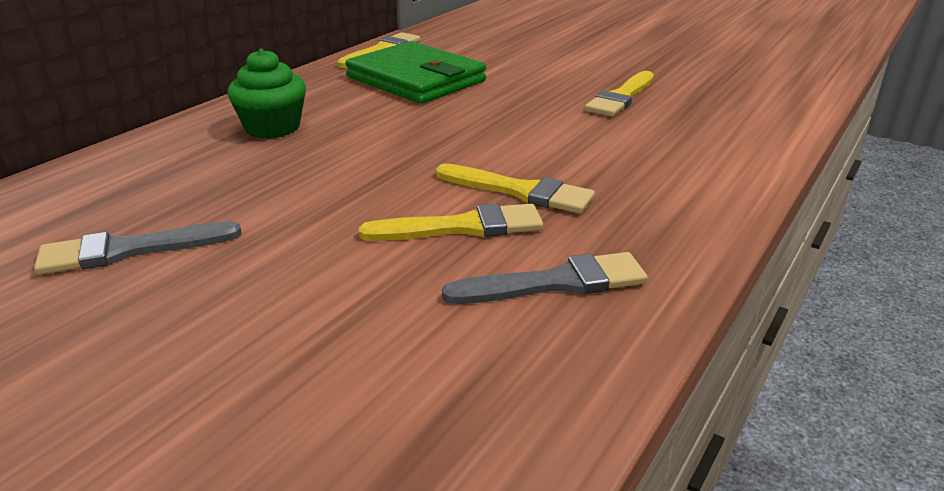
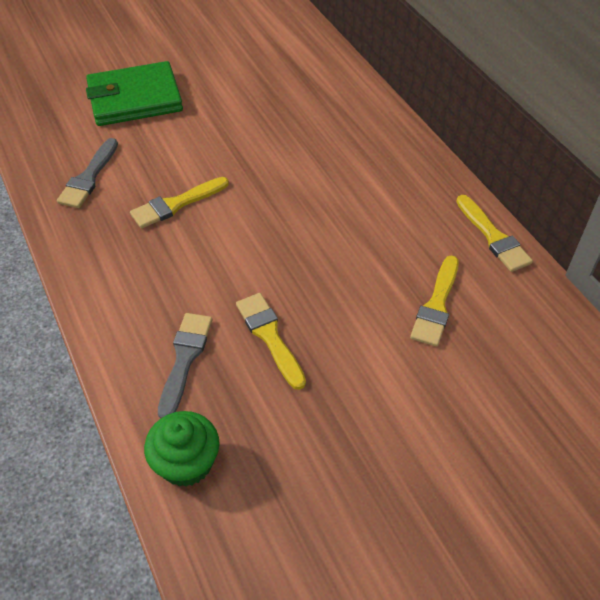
camera: 120 degrees right, 20 degrees up
grey brush [34,221,242,275] -> grey brush moved to [158,313,212,419]
green cupcake [227,48,306,139] -> green cupcake moved to [144,411,220,487]
green wallet [345,41,486,104] -> green wallet moved to [86,61,183,126]
yellow brush [359,204,544,241] -> yellow brush moved to [410,256,459,347]

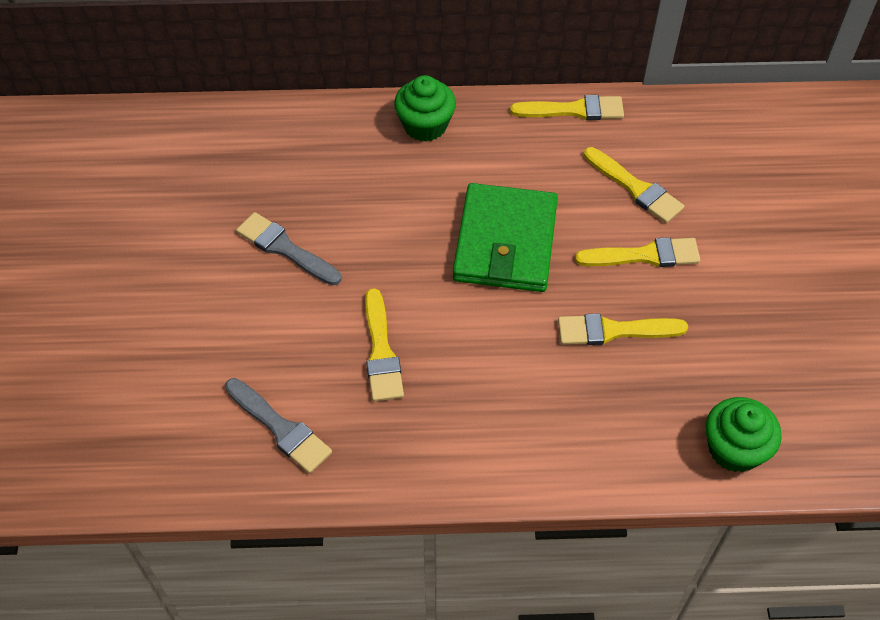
camera: 65 degrees left, 5 degrees up
green wallet [86,61,183,126] -> green wallet moved to [453,183,558,292]
grey brush [158,313,212,419] -> grey brush moved to [236,212,341,285]
none -> green cupcake [394,75,456,142]
none -> yellow brush [575,237,700,267]

